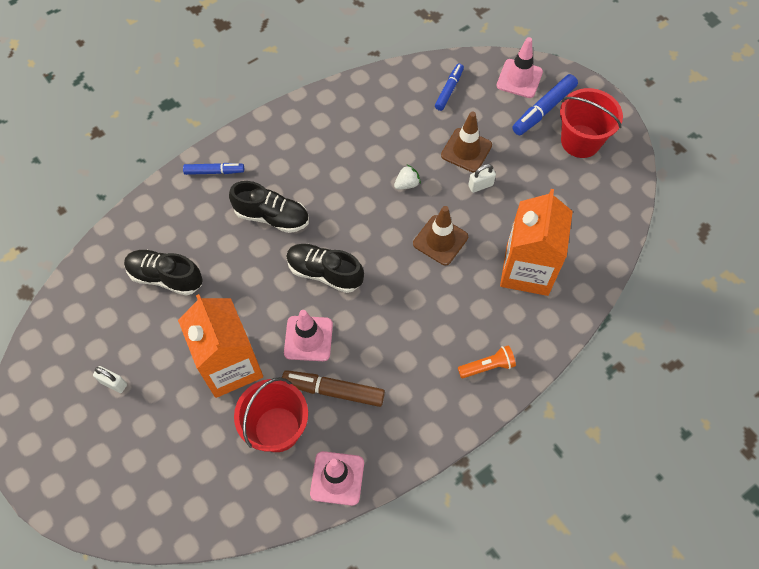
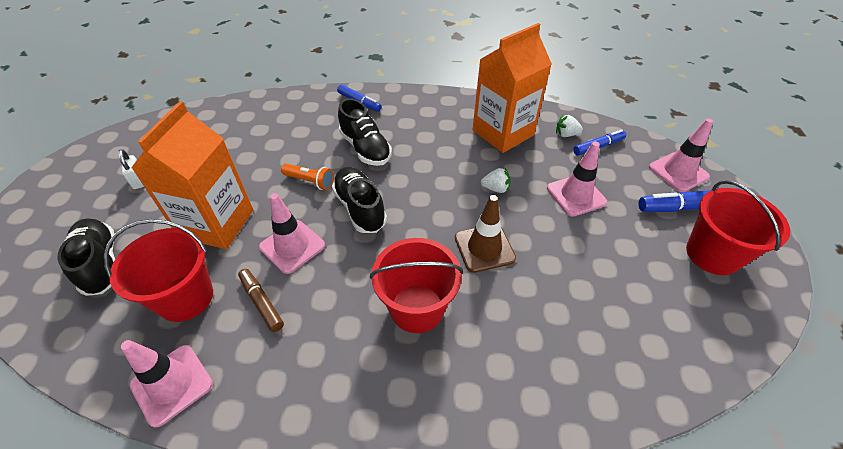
camera: 40 degrees right, 15 degrees down
black shoe [124,250,203,296] -> black shoe moved to [58,218,115,296]
brown marker [282,370,385,407] -> brown marker [238,269,284,332], size x0.66
brown traffic cone [441,112,492,172] -> pink traffic cone [547,142,607,216]
orange flashlight [458,345,516,378] -> orange flashlight moved to [281,164,334,190]
white padlock [468,164,496,193] -> none
orange carton [500,189,573,296] -> orange carton moved to [473,23,552,153]
none -> red bucket [370,238,463,333]
none -> white strawberry [556,115,583,137]

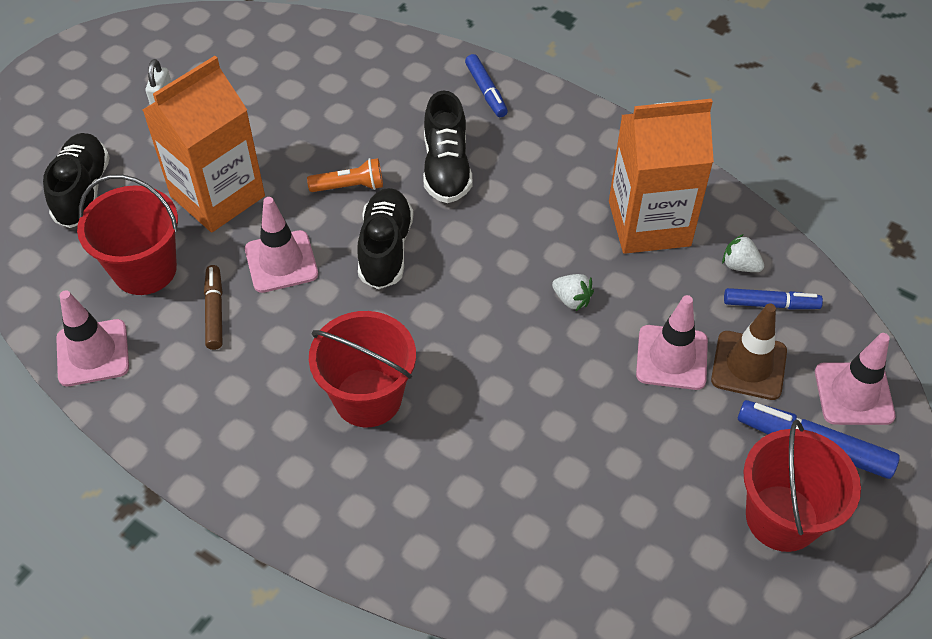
camera: 30 degrees right, 5 degrees up
orange flashlight [281,164,334,190] -> orange flashlight turned 60 degrees counterclockwise [307,158,383,192]
brown traffic cone [455,195,516,273] -> brown traffic cone moved to [711,303,787,400]

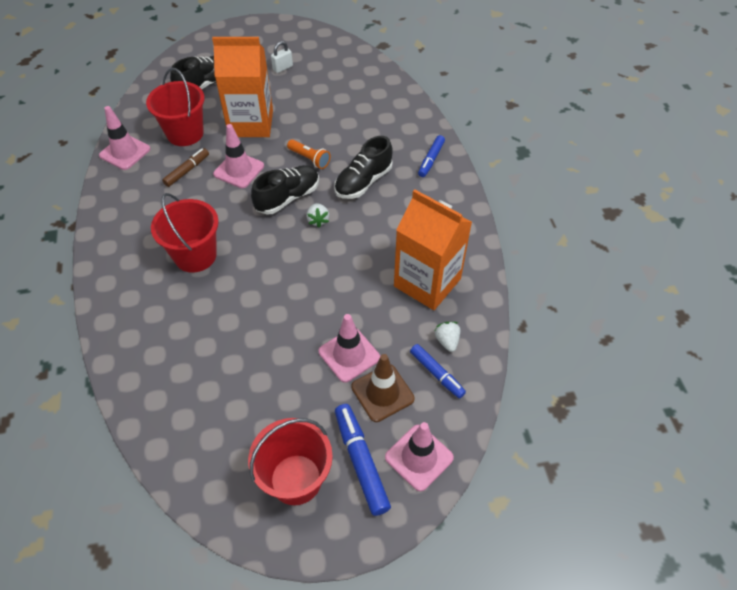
camera: 45 degrees right, 0 degrees up
white strawberry [552,274,594,312] -> white strawberry moved to [306,203,329,228]

